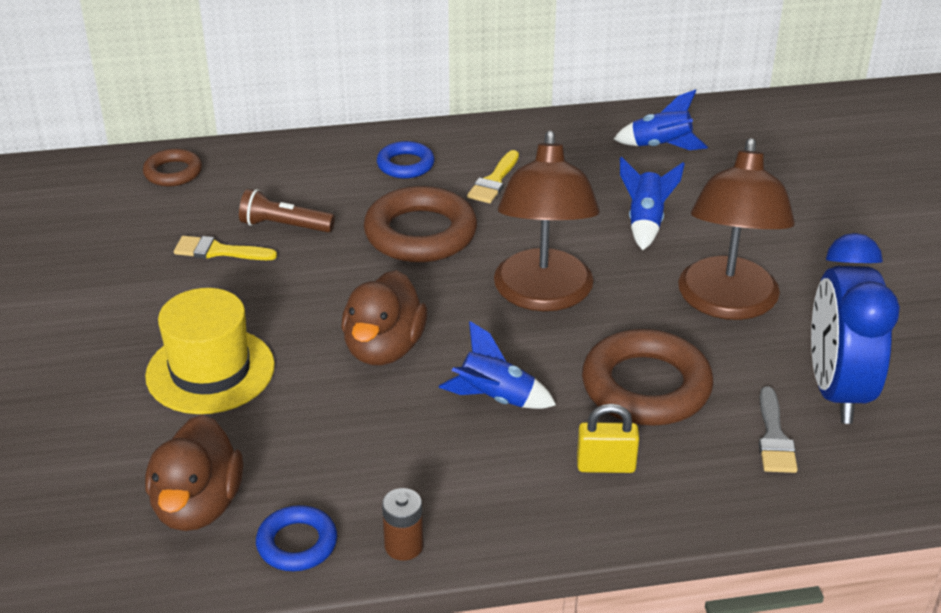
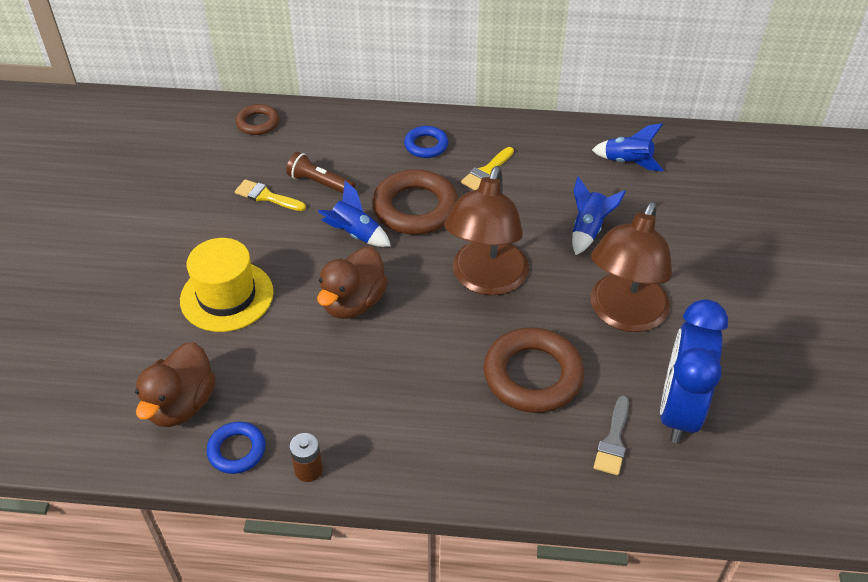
camera: 15 degrees right, 10 degrees up
blue rocket [438,321,556,409] -> blue rocket moved to [318,180,391,247]
yellow padlock [577,404,639,473] -> none

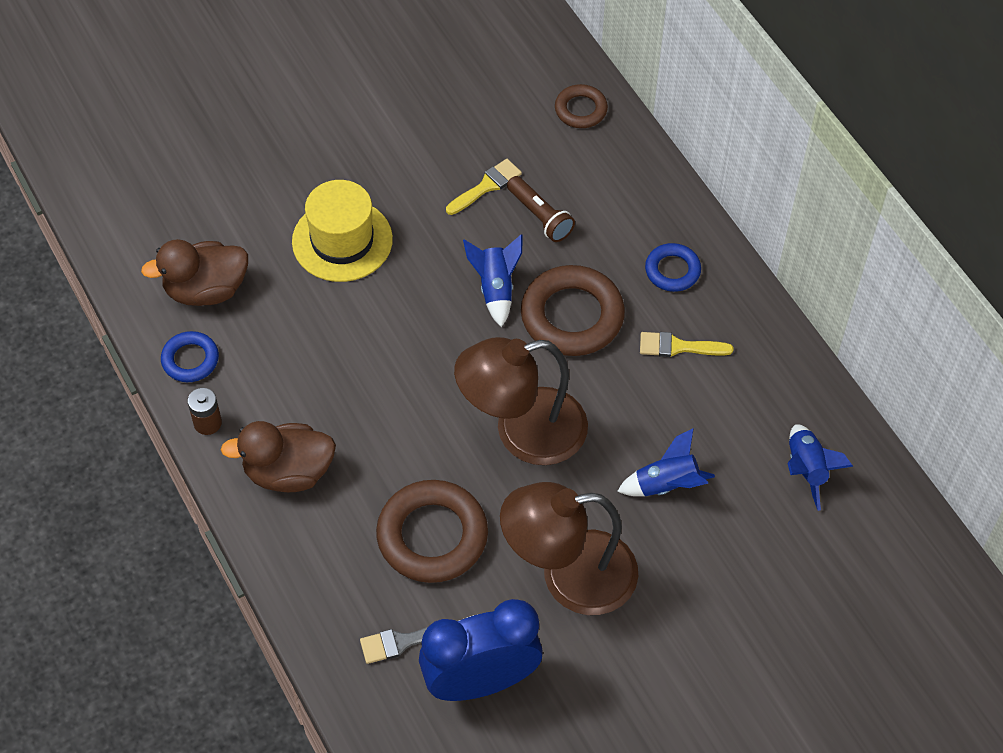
camera: 55 degrees right, 10 degrees up
yellow brush [235,179,306,211] -> yellow brush turned 60 degrees clockwise [446,159,522,215]
brown flashlight [286,152,355,193] -> brown flashlight turned 150 degrees clockwise [507,176,575,242]
brown duck [317,247,388,319] -> brown duck moved to [221,421,336,492]

